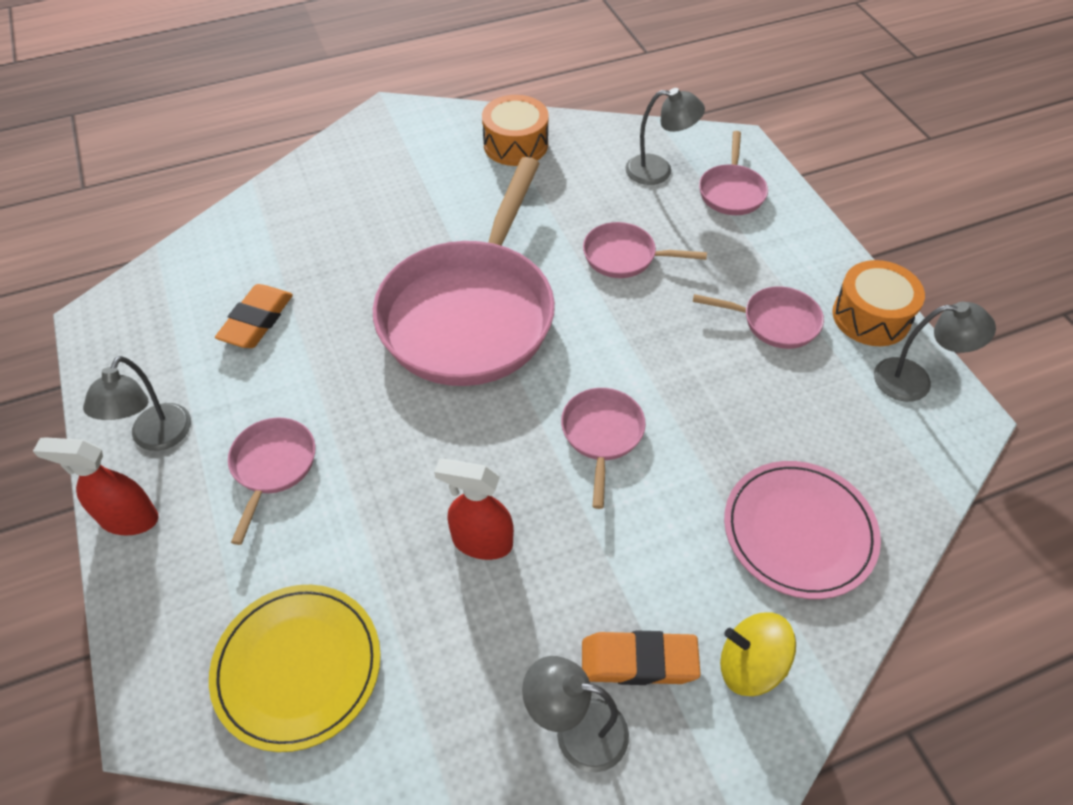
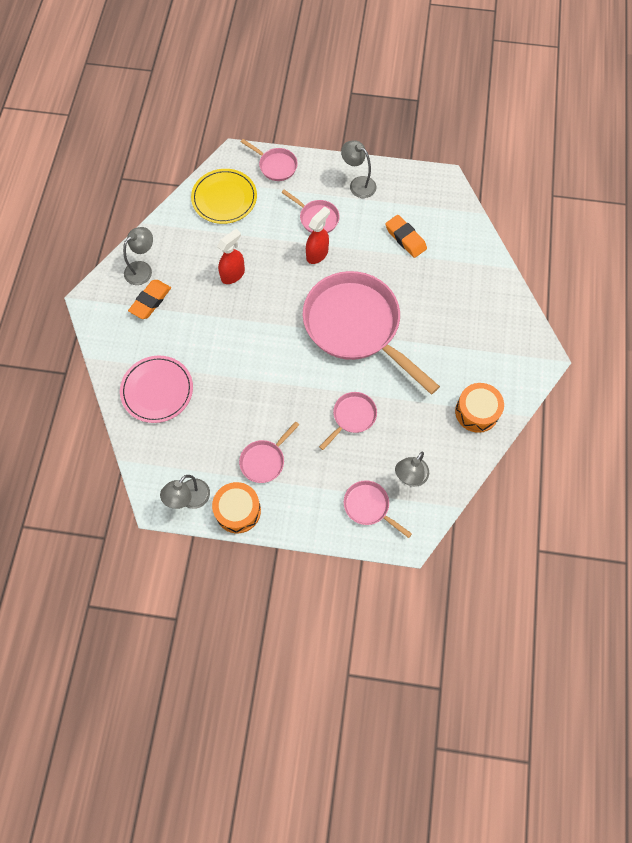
camera: 120 degrees right, 15 degrees up
red spray bottle [33,437,159,535] -> red spray bottle moved to [306,206,330,264]
pink pan [561,388,646,509] -> pink pan moved to [241,139,298,181]
yellow spinning top [720,613,796,696] -> none

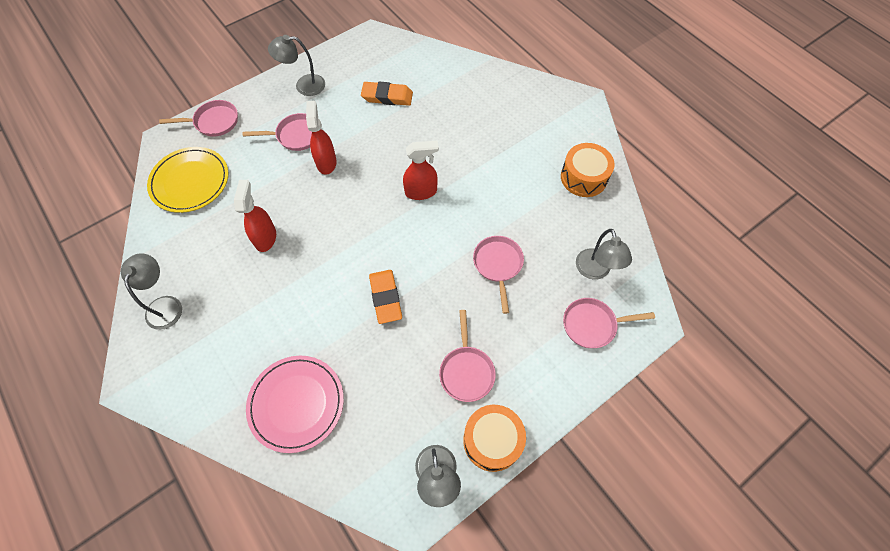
camera: 45 degrees left, 5 degrees down
orange eraser [128,280,171,319] -> orange eraser moved to [369,270,402,324]
pink pan [302,271,440,394] -> red spray bottle [403,141,439,200]

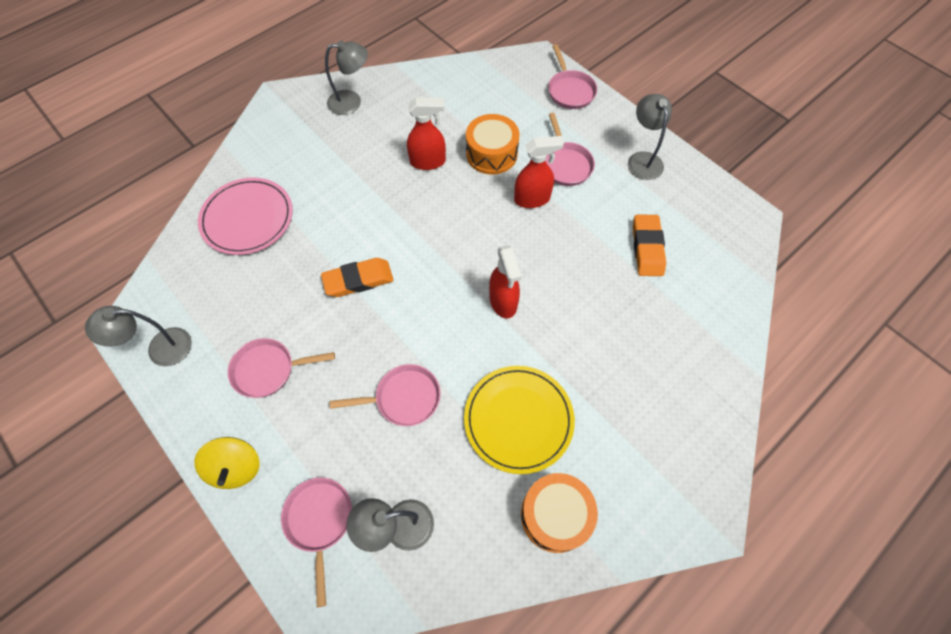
camera: 85 degrees right, 0 degrees up
yellow plate [147,147,228,213] -> yellow plate moved to [464,366,575,474]
orange drum [463,405,526,472] -> orange drum moved to [466,114,520,175]
none -> yellow spinning top [194,437,260,489]

